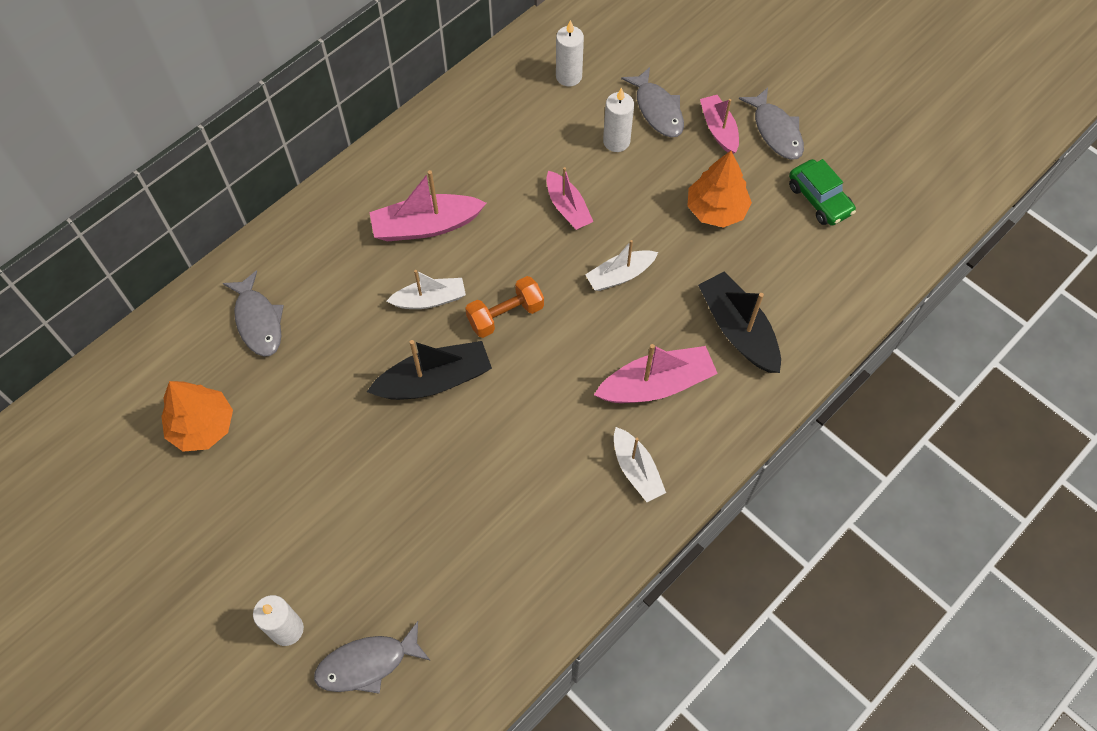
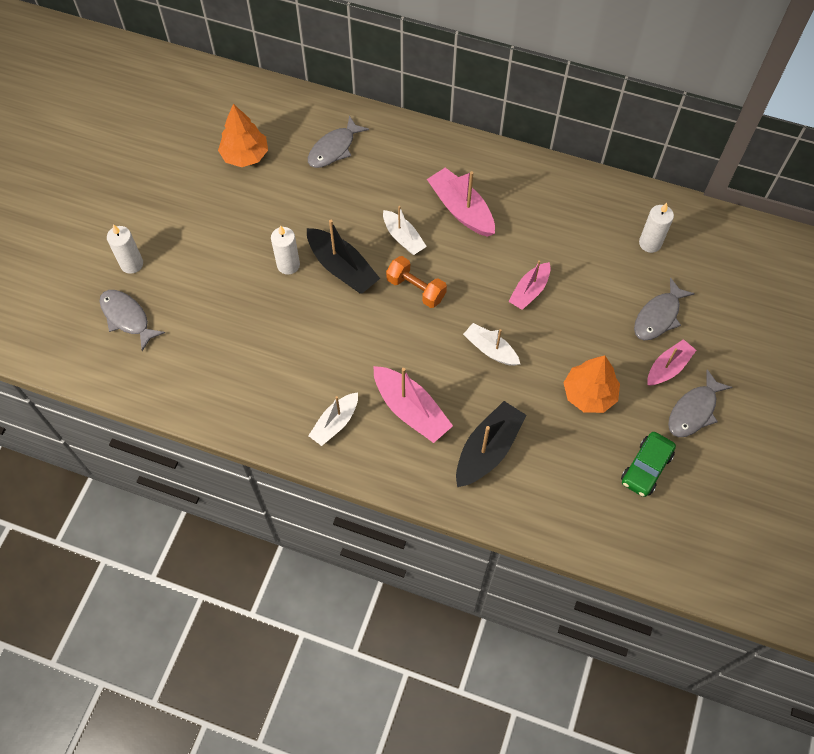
camera: 65 degrees right, 0 degrees up
white candle [603,87,634,152] -> white candle moved to [271,225,300,275]

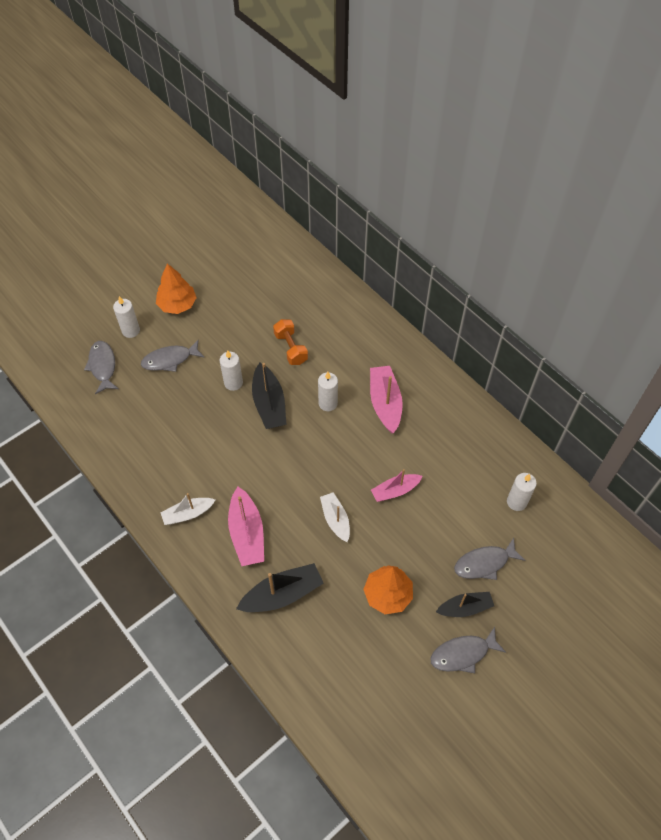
camera: 30 degrees right, 5 degrees down
orange tree [218,104,268,167] -> orange tree moved to [156,263,197,314]
grey fish [308,116,369,168] -> grey fish moved to [141,340,205,372]
white boat [383,206,427,255] -> white candle [318,372,338,411]
orange dumbbell [386,256,447,308] -> orange dumbbell moved to [273,319,308,365]
green car [621,432,676,497] -> none
pink boat [647,339,696,386] -> black boat [436,592,494,617]

